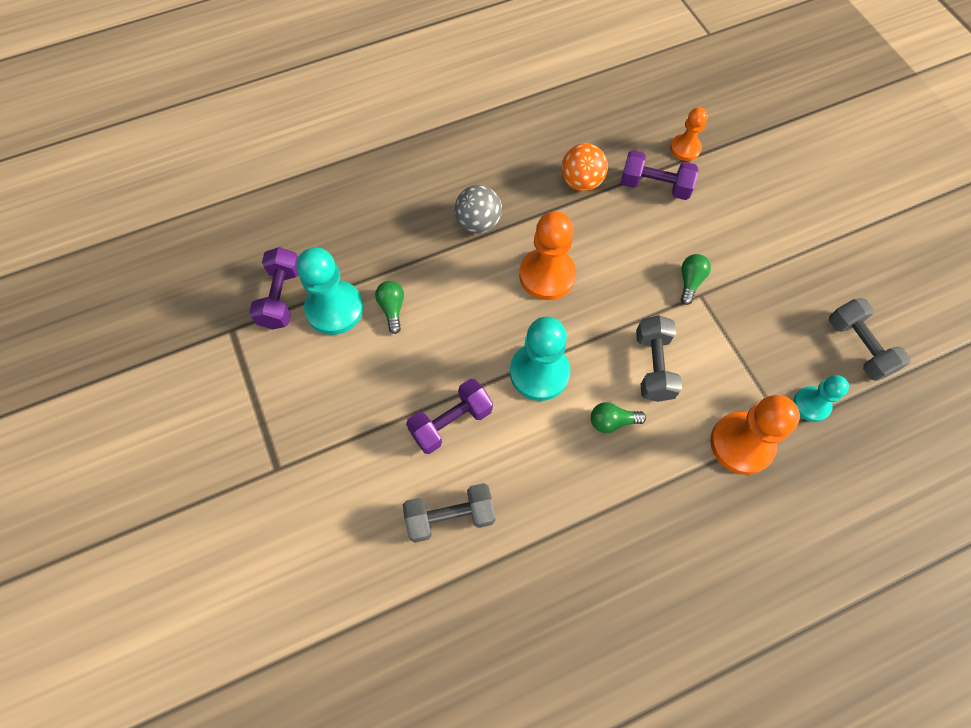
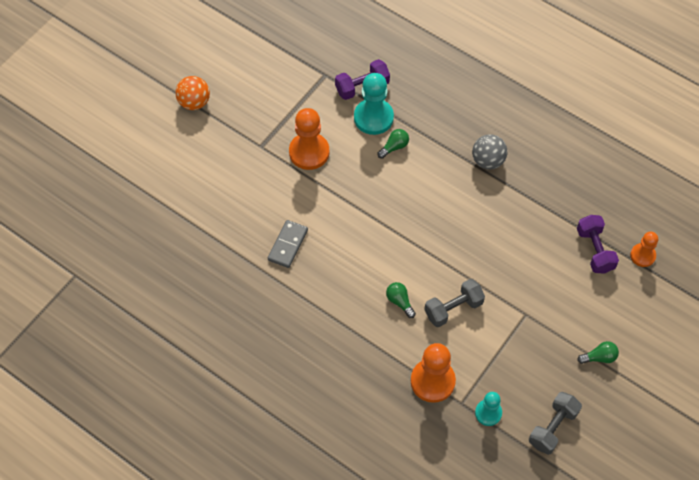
camera: 60 degrees right, 5 degrees down
grey dumbbell [403,483,496,543] -> grey domino [268,220,308,268]
purple dumbbell [406,379,493,454] -> none
turquoise pawn [510,317,570,401] -> none
orange pawn [519,211,576,300] -> orange pawn moved to [289,108,329,170]
orange ball [561,143,608,191] -> orange ball moved to [175,76,210,110]
green light bulb [681,254,711,305] -> green light bulb moved to [577,341,619,364]

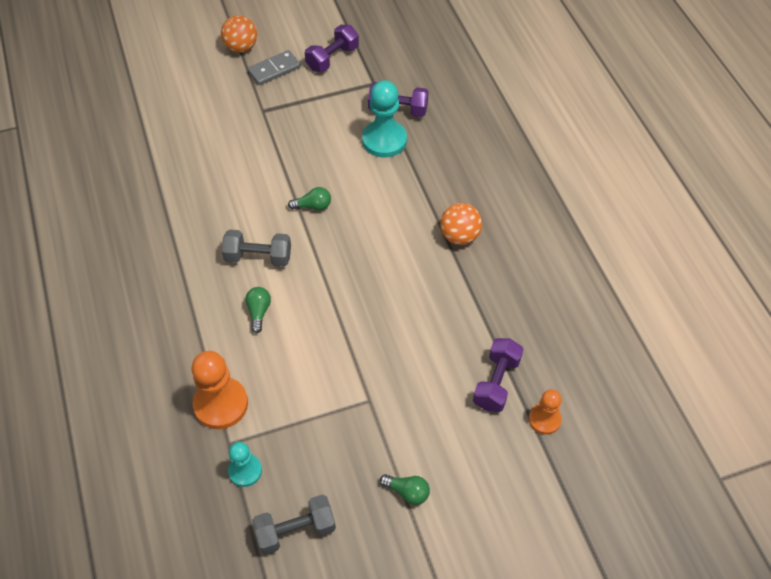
camera: 35 degrees right, 5 degrees down
grey domino [268,220,308,268] -> grey domino moved to [248,50,301,85]
orange pawn [289,108,329,170] -> none
green light bulb [377,129,409,159] -> green light bulb moved to [288,187,331,210]
grey dumbbell [424,279,485,327] -> grey dumbbell moved to [222,230,291,267]
grey ball [472,134,507,170] -> orange ball [440,203,482,245]
none -> purple dumbbell [305,25,359,72]

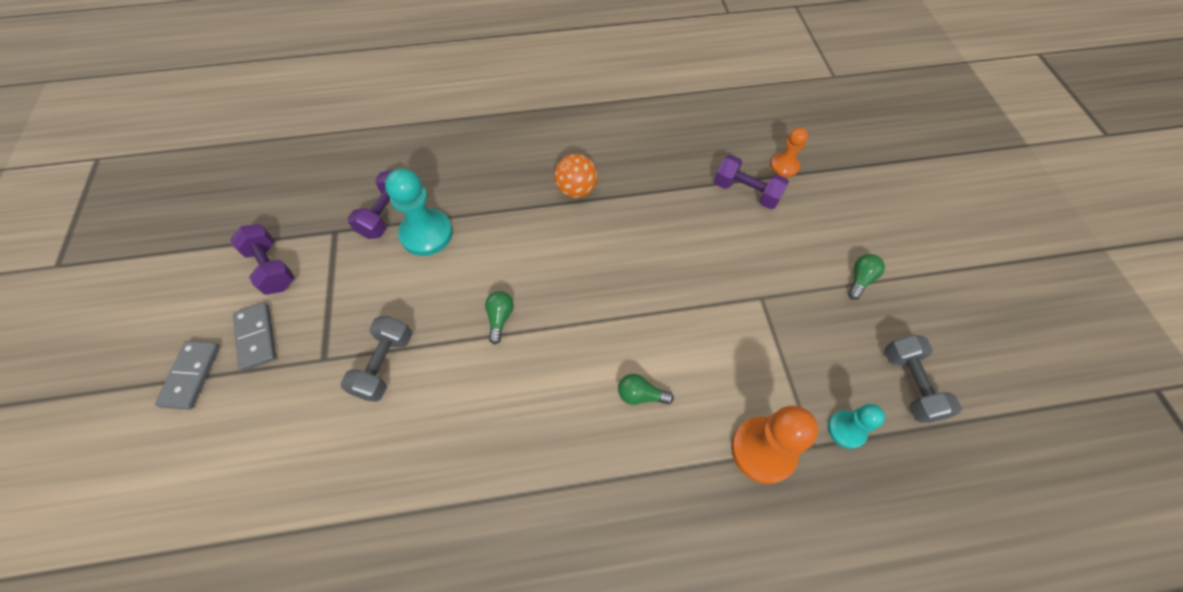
camera: 80 degrees left, 5 degrees up
orange ball [221,15,257,53] -> grey domino [155,341,220,410]
grey dumbbell [222,230,291,267] -> grey dumbbell moved to [340,316,412,402]

